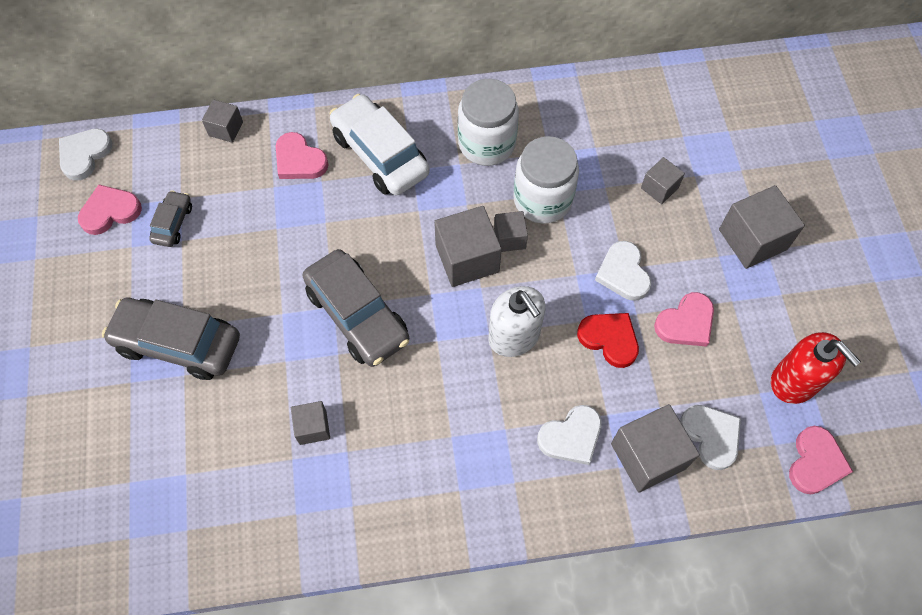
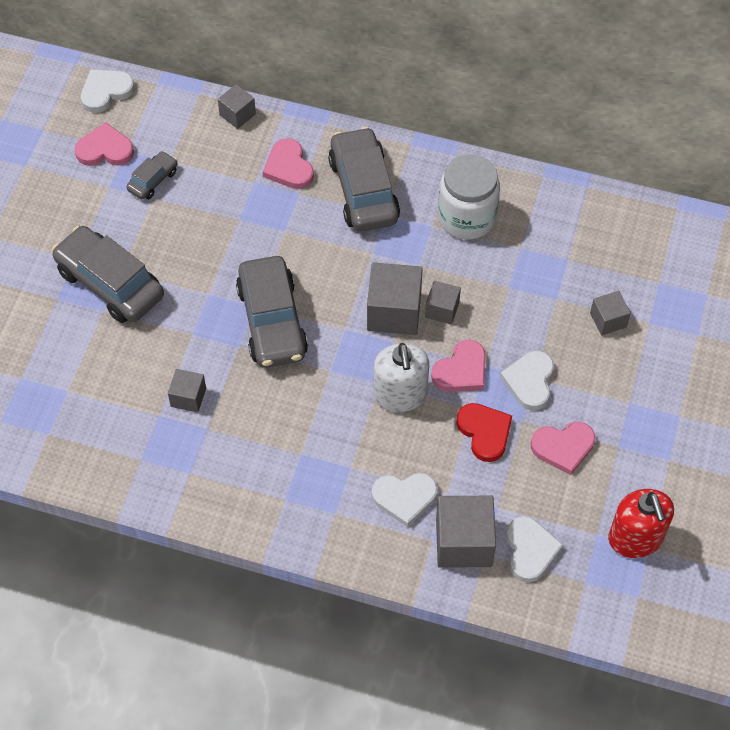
camera: 25 degrees right, 5 degrees down
white car [329,94,430,195] -> grey car [328,127,400,231]
white jar [513,136,579,223] -> none
grey cube [719,185,805,269] -> none
pink heart [789,426,853,494] -> pink heart moved to [431,340,486,392]

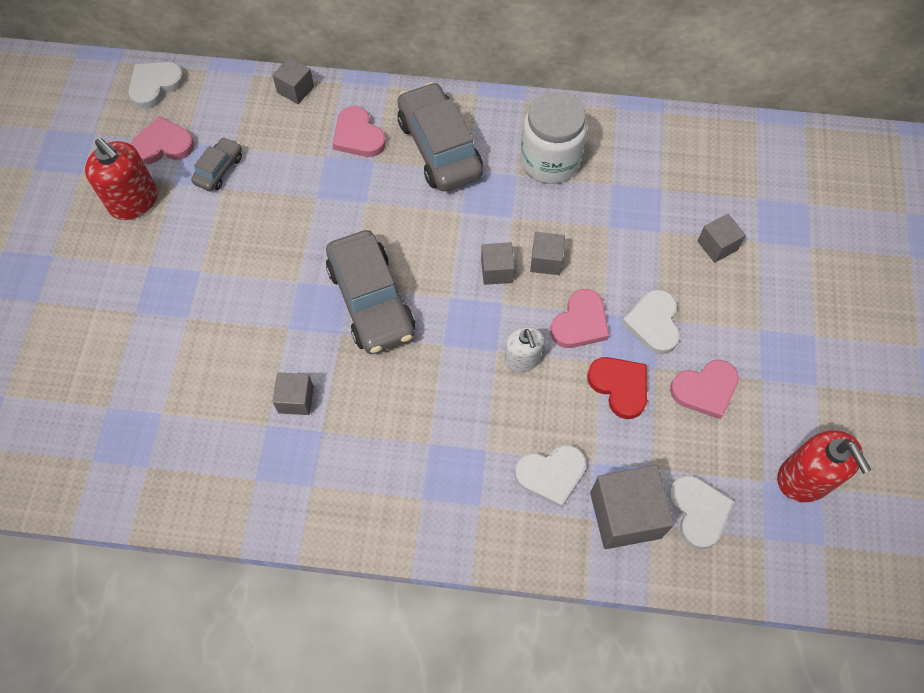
camera: 10 degrees left, 5 degrees up
grey car [52,226,164,323] -> none
grey cube [367,262,423,335] -> grey cube [481,242,515,285], size x0.56
white soap dispenser [374,343,429,412] -> white soap dispenser [504,327,544,373], size x0.64
none -> red soap dispenser [85,138,157,220]

